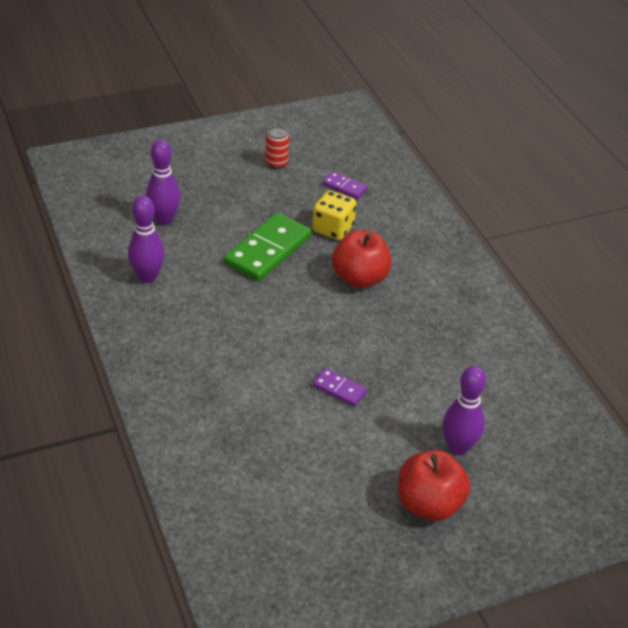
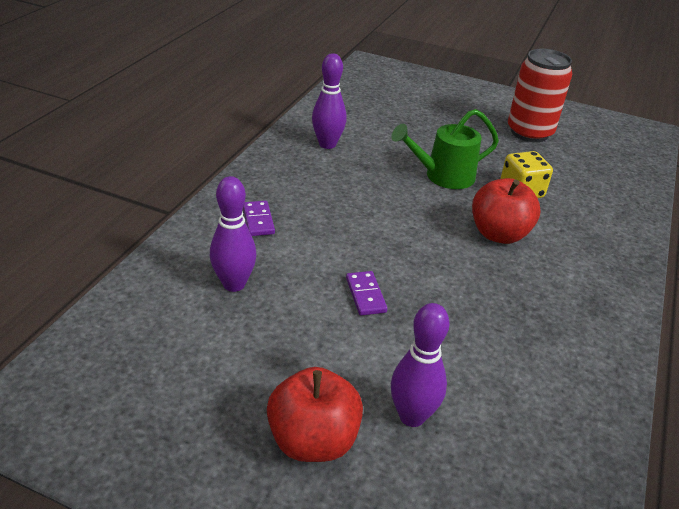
camera: 45 degrees right, 5 degrees down
purple bowling pin [146,140,181,225] -> purple bowling pin moved to [210,176,257,292]
green domino [224,213,311,281] -> green watering can [391,109,499,189]
red can [265,126,289,169] -> red can [508,49,572,142], size x2.08
purple domino [323,172,368,199] -> purple domino moved to [243,201,275,236]

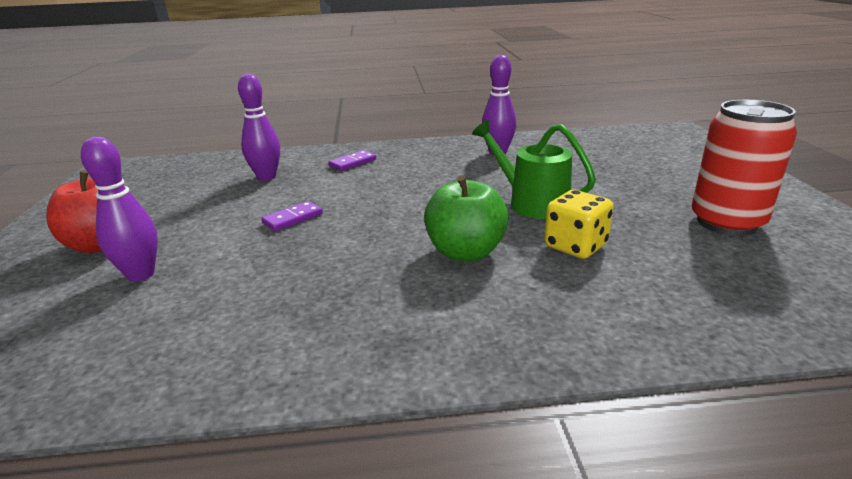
camera: 65 degrees right, 10 degrees down
red apple [472,178,540,244] -> green apple [424,175,509,261]

